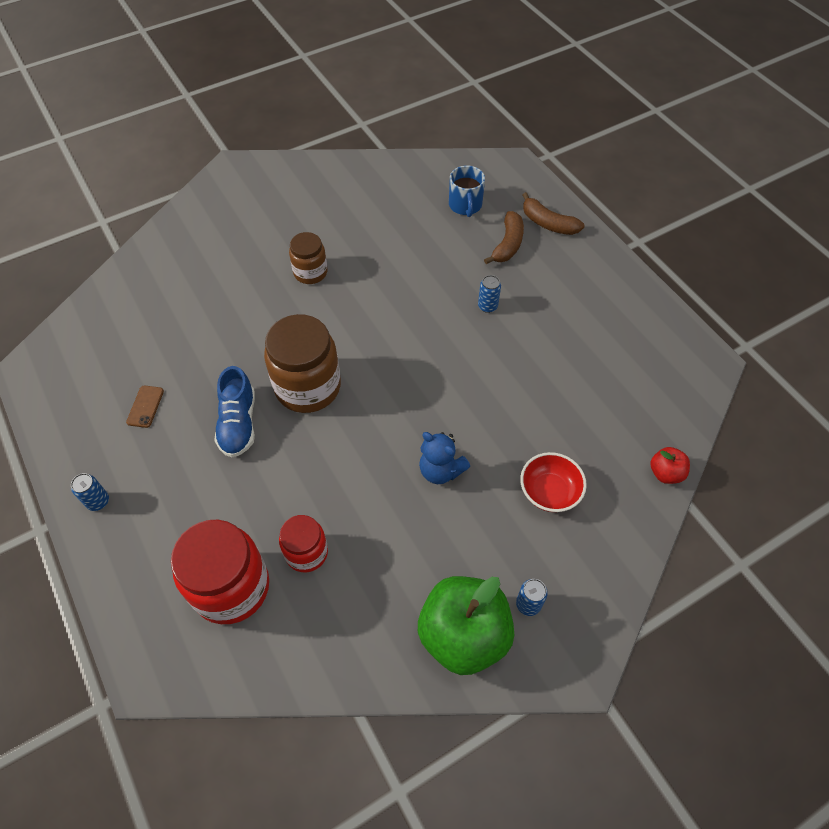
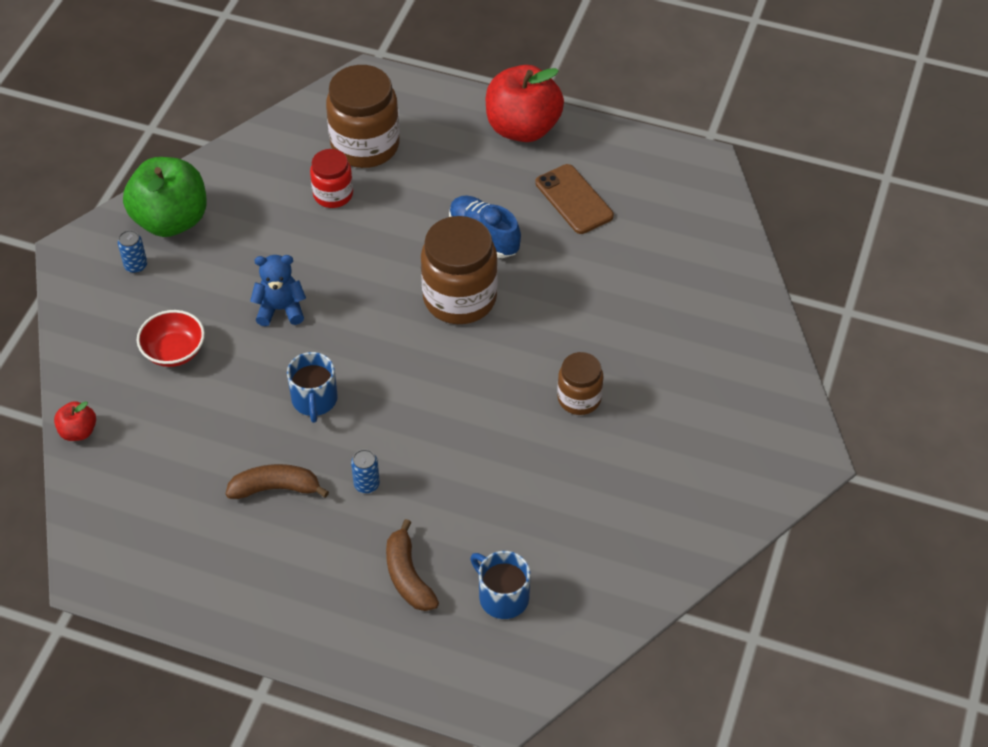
camera: 140 degrees right, 5 degrees down
blue can [71,473,109,511] -> red apple [486,65,564,142]
brown phone [126,386,164,428] -> brown phone [535,164,614,234], size x1.75
red jar [171,520,269,624] -> brown jar [326,65,400,168]
brown banana [522,192,584,235] -> brown banana moved to [226,464,329,499]
none -> blue mug [287,352,338,423]

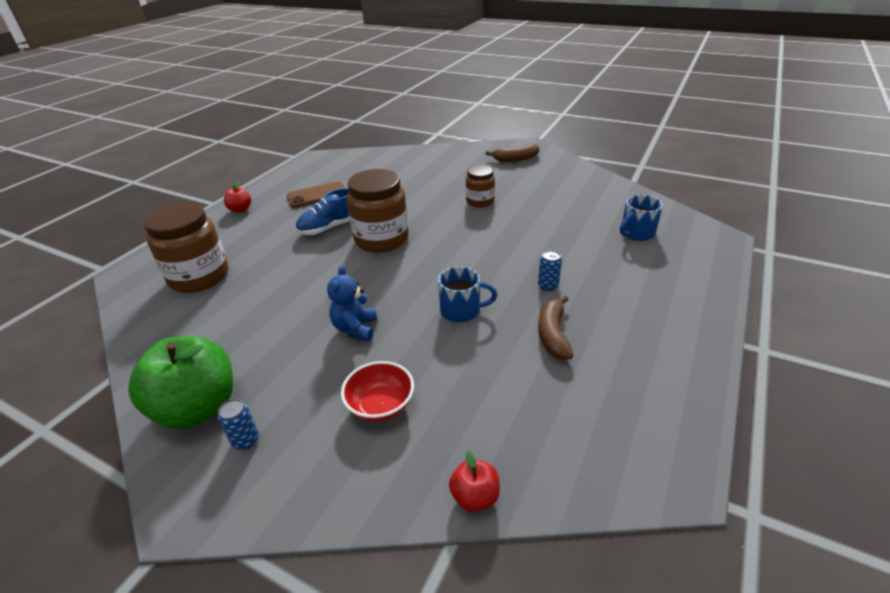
camera: 80 degrees left, 15 degrees down
red jar [310,149,353,208] -> none
brown banana [386,519,439,611] -> brown banana moved to [486,144,540,162]
red apple [486,65,564,142] -> red apple [224,182,251,213], size x0.46

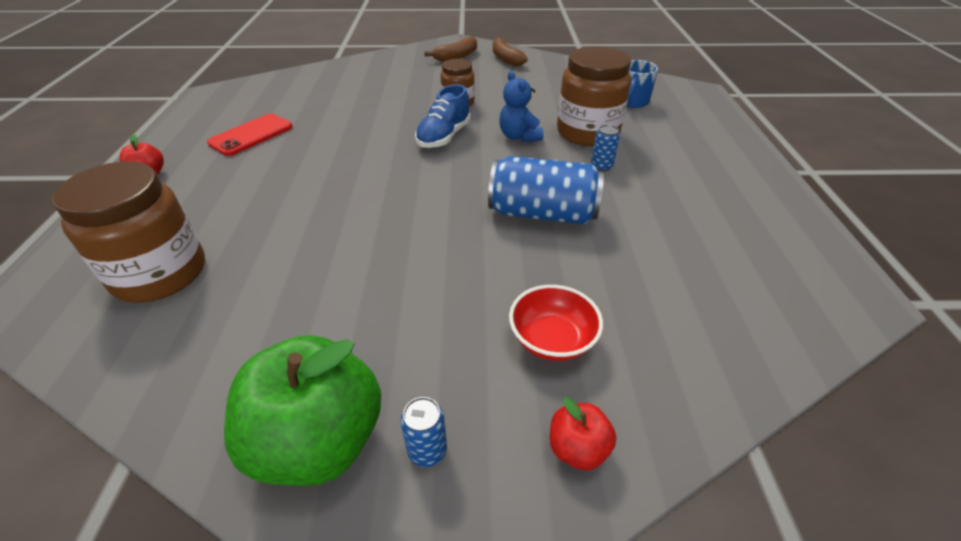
camera: 30 degrees left, 5 degrees up
brown phone [287,182,345,208] -> red phone [207,114,293,156]
blue shoe [296,188,350,235] -> blue shoe moved to [415,84,471,148]
blue teddy bear [327,265,377,341] -> blue teddy bear moved to [499,71,543,142]
brown jar [347,169,409,253] -> brown jar moved to [557,46,631,146]
blue mug [438,267,497,322] -> blue can [488,156,604,225]
red apple [449,450,500,512] -> red apple moved to [550,397,616,470]
brown banana [538,296,573,360] -> brown banana moved to [493,37,528,66]

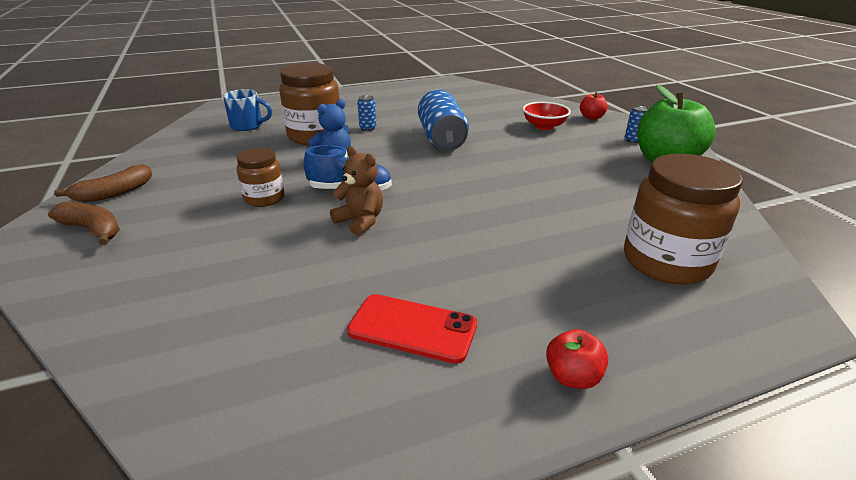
camera: 110 degrees left, 10 degrees down
none -> brown teddy bear [330,146,383,236]

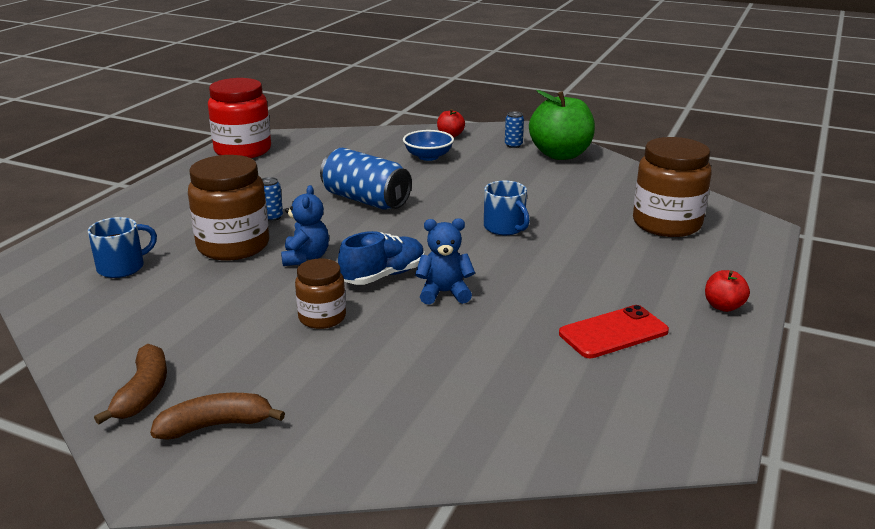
camera: 45 degrees left, 5 degrees down
brown teddy bear [330,146,383,236] -> blue teddy bear [415,218,475,305]
red bowl [523,102,571,130] -> blue bowl [403,130,454,161]
none -> red jar [208,78,271,158]
none -> blue mug [484,181,530,235]

